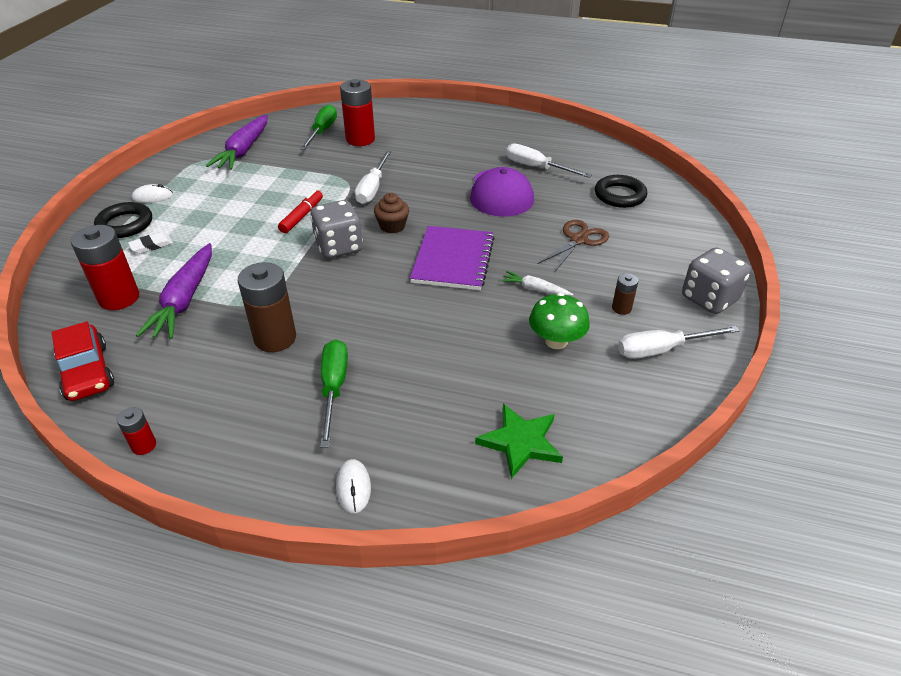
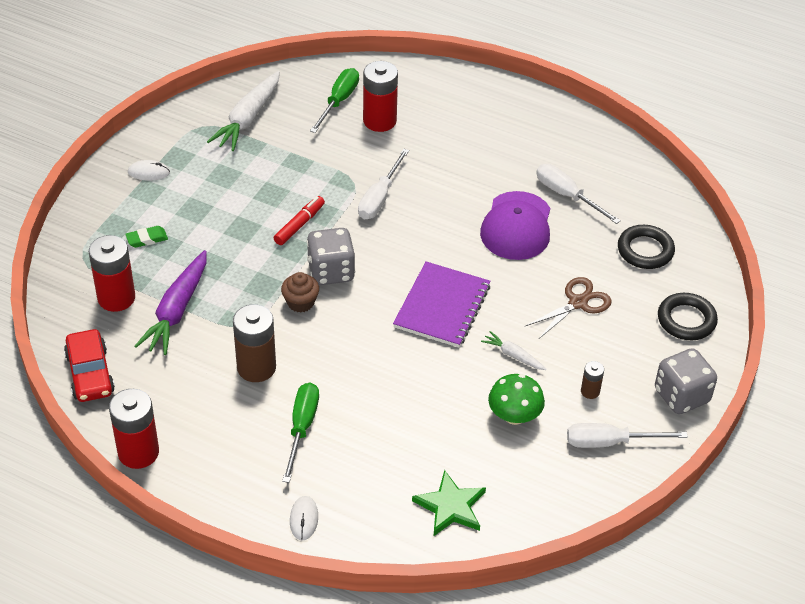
camera: 10 degrees right, 5 degrees up
black ring [94,202,152,238] -> black ring moved to [658,293,718,340]
red battery [117,407,156,455] -> red battery [109,389,159,469], size x2.04
white eraser [128,232,173,254] -> green eraser [125,226,168,248]
purple carrot [206,115,268,170] -> white carrot [207,71,280,151]
brown cupcake [374,193,409,233] -> brown cupcake moved to [281,272,319,312]

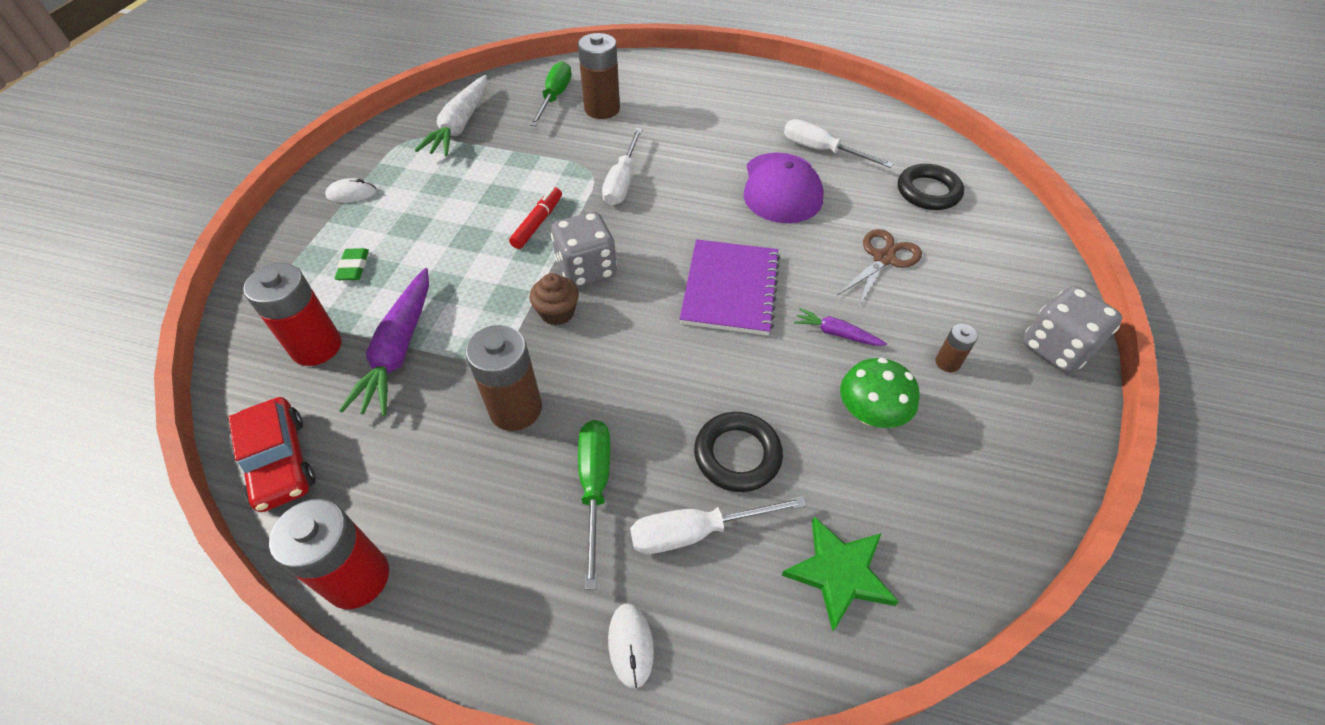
camera: 10 degrees left, 5 degrees up
green eraser [125,226,168,248] -> green eraser turned 60 degrees counterclockwise [335,248,369,280]
red battery [363,61,398,132] -> brown battery [578,33,620,119]
white carrot [481,331,547,370] -> purple carrot [794,308,887,346]
white screwdriver [567,423,688,448] -> white screwdriver moved to [630,496,807,554]
black ring [658,293,718,340] -> black ring moved to [694,412,783,492]

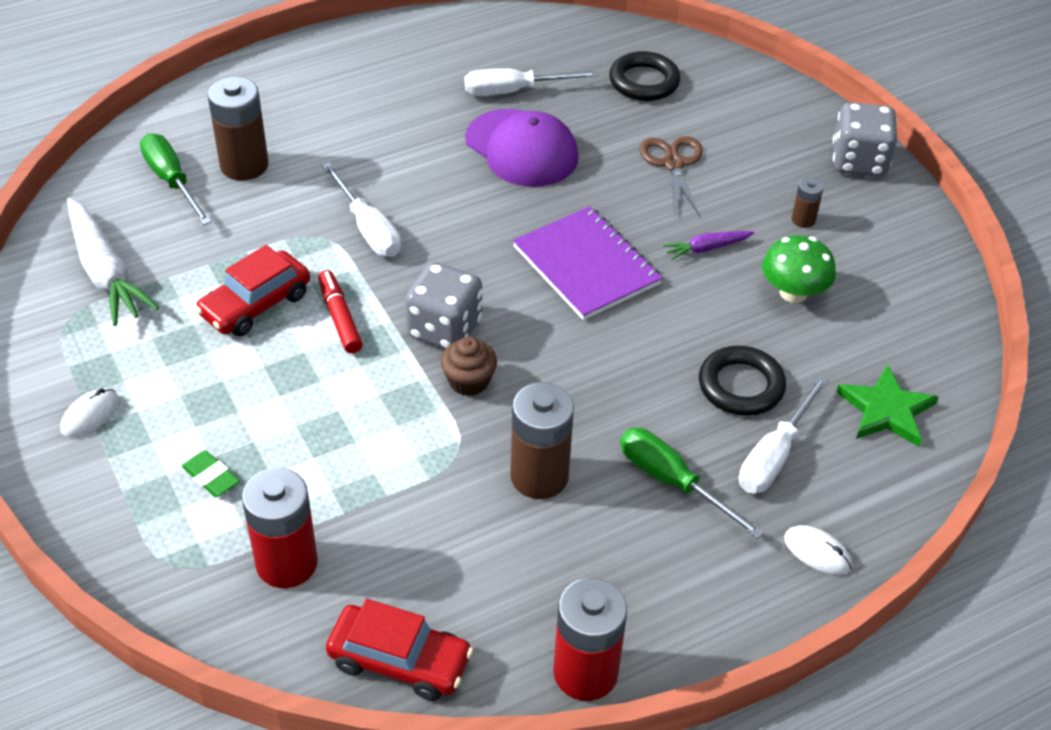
camera: 45 degrees left, 5 degrees down
purple carrot [339,268,429,416] -> none
none -> red car [195,245,310,336]

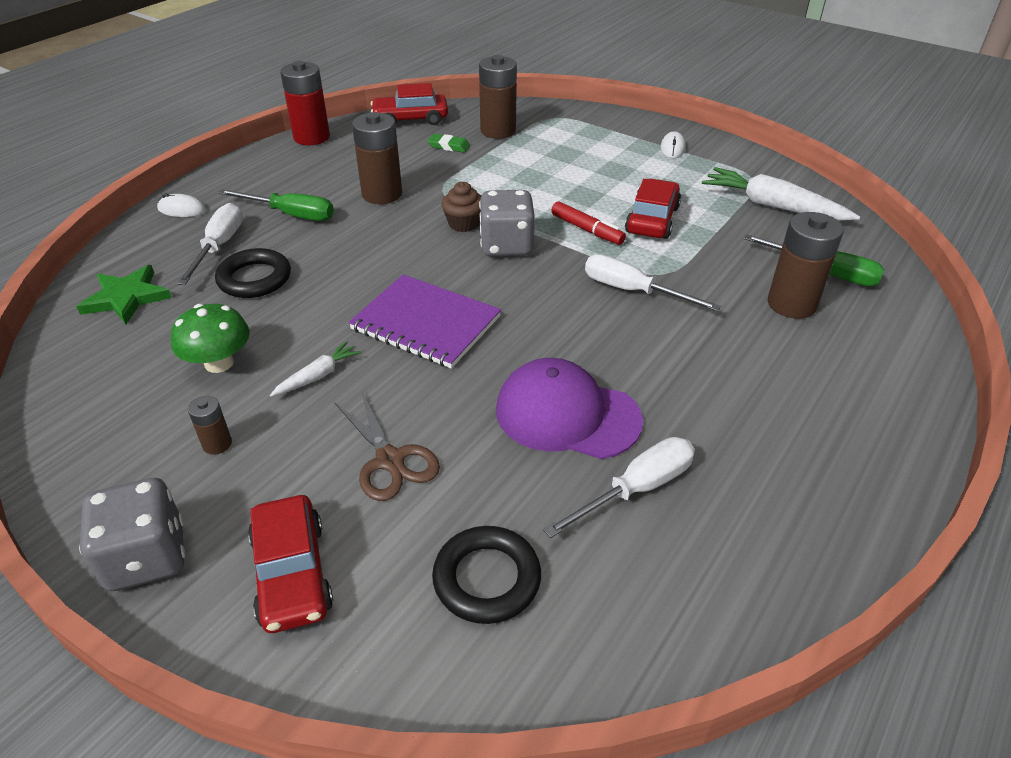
camera: 155 degrees right, 5 degrees down
green eraser [182,450,240,497] -> green eraser moved to [428,134,470,153]
red battery [242,468,318,588] -> brown battery [479,55,517,139]
purple carrot [663,231,754,260] -> white carrot [270,341,361,397]
none -> red car [248,495,333,633]

